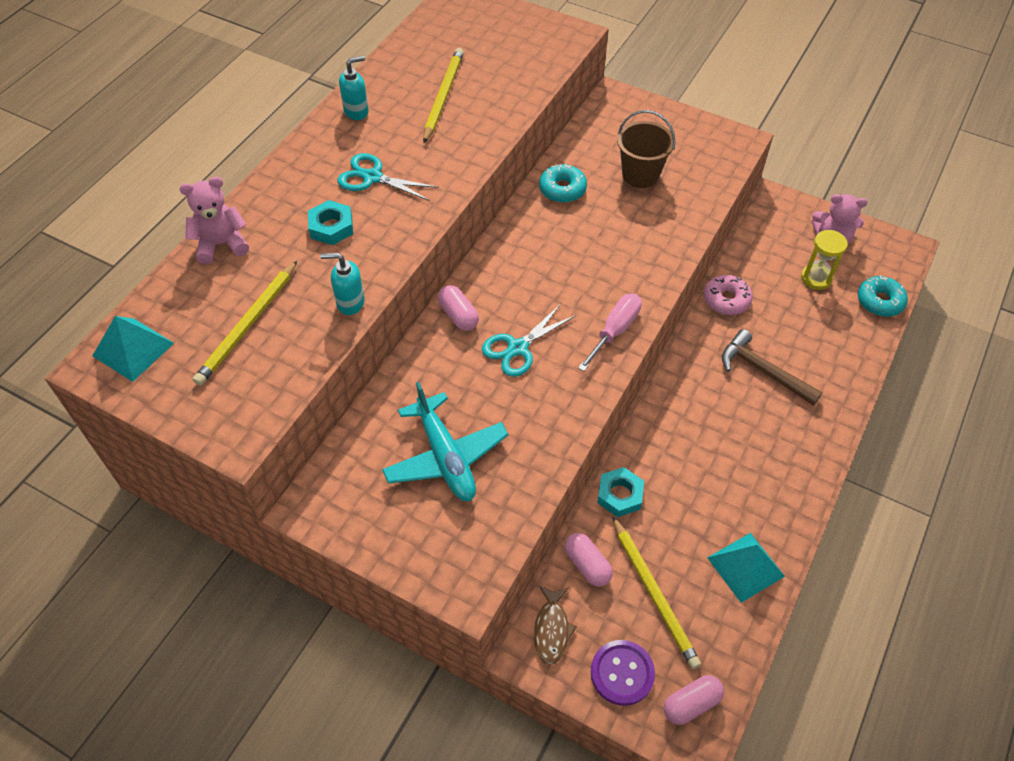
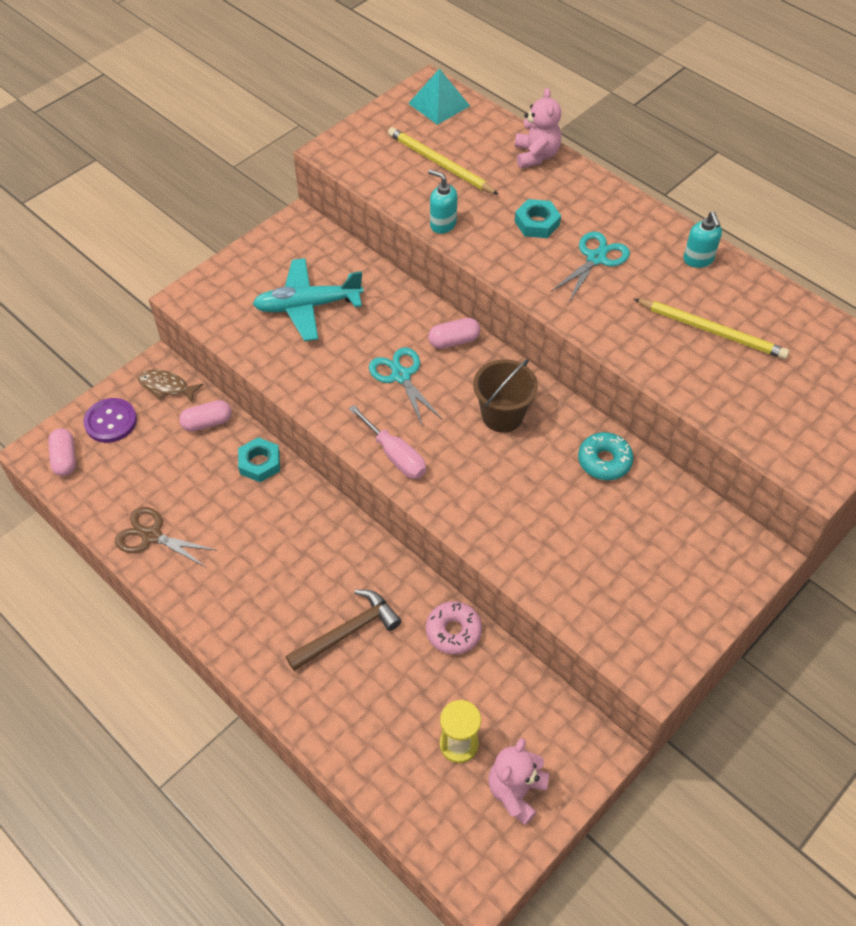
camera: 105 degrees right, 0 degrees up
turquoise soap dispenser [320,253,365,315] -> turquoise soap dispenser turned 75 degrees counterclockwise [428,169,457,234]
yellow pencil [612,516,701,669] -> none
brown bucket [617,110,676,188] -> brown bucket moved to [473,359,538,433]
turquoise pyramid [707,533,785,603] -> brown scissors [115,507,218,567]
turquoise donut [858,275,908,317] -> none

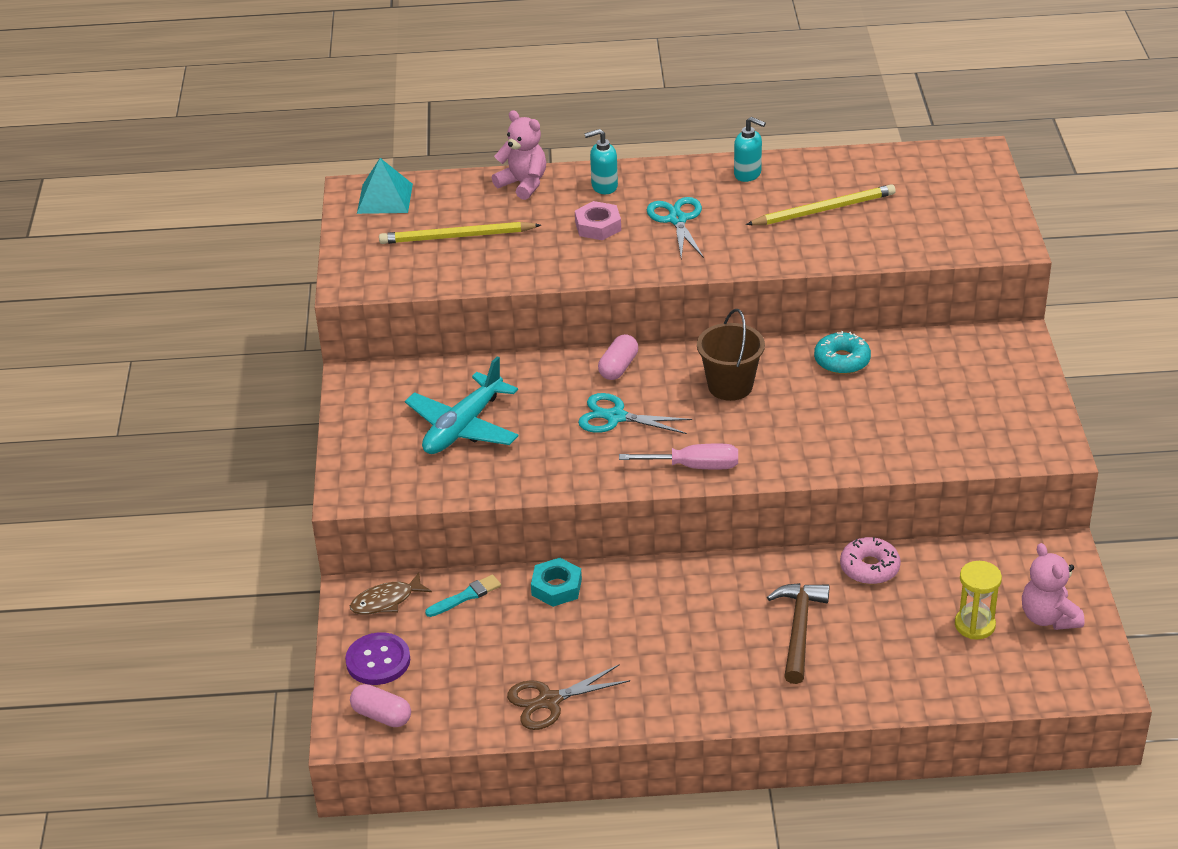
camera: 45 degrees left, 15 degrees down
pink capsule [179,400,232,432] -> turquoise brush [425,575,501,617]
turquoise soap dispenser [428,169,457,234] -> turquoise soap dispenser moved to [584,129,618,194]
turquoise nut [515,199,561,238] -> pink nut [575,201,621,240]

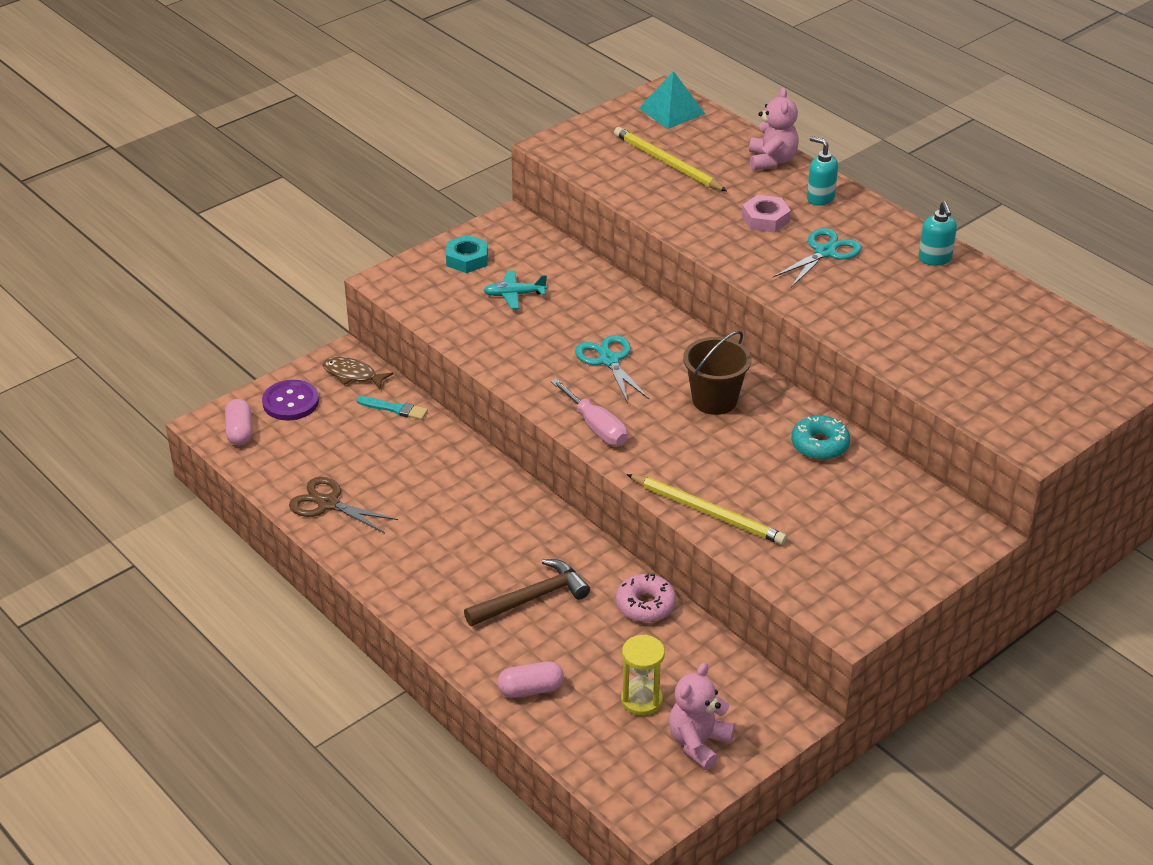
camera: 50 degrees right, 0 degrees up
turquoise plane [405,356,519,454] -> turquoise plane [483,271,547,309], size x0.53
turquoise nut [531,558,582,607] -> turquoise nut moved to [446,235,488,273]
pink capsule [598,334,638,380] -> pink capsule moved to [497,661,564,698]
yellow pencil [746,184,896,225] -> yellow pencil moved to [627,474,787,545]

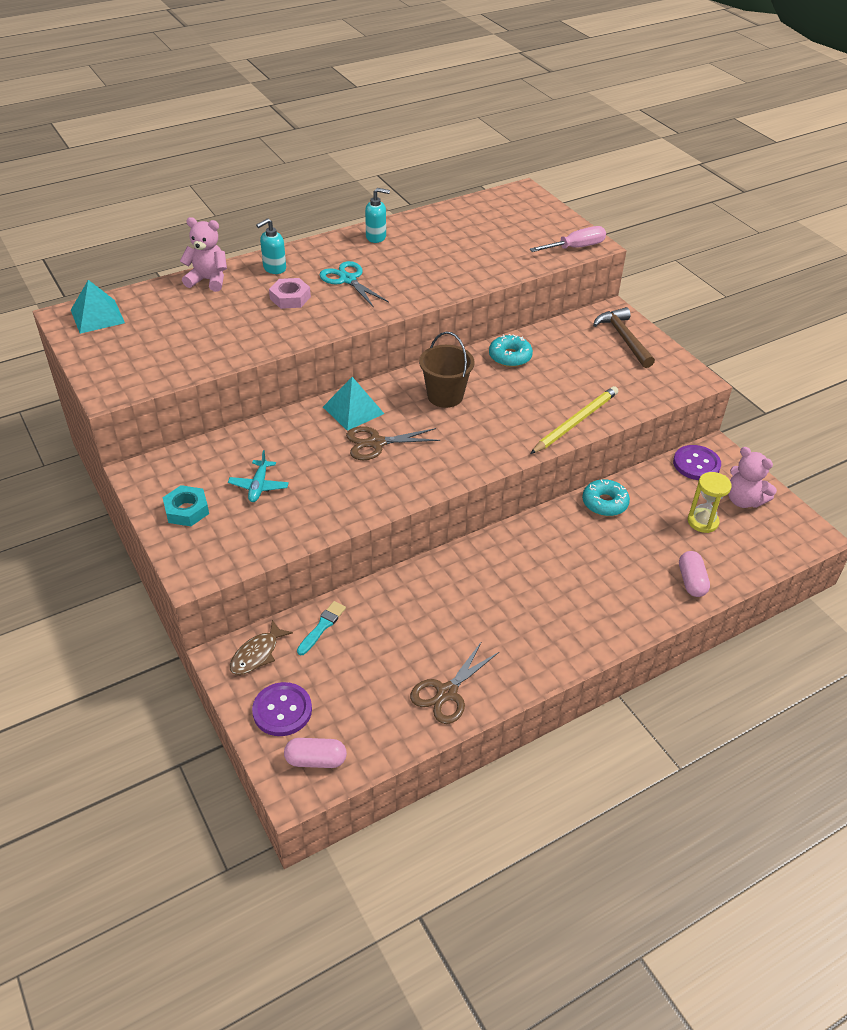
camera: 80 degrees left, 5 degrees up
brown hammer [464,559,590,626] -> brown hammer moved to [593,307,655,368]
pink screwdriver [551,378,628,446] -> pink screwdriver moved to [530,226,606,252]
turquoise scissors [575,335,649,404] -> brown scissors [346,426,440,460]
yellow pencil [614,127,727,191] -> none
pink donut [616,574,676,622] -> turquoise donut [582,479,630,516]
none -> turquoise pyramid [323,377,384,431]
none -> purple button [673,445,721,480]

